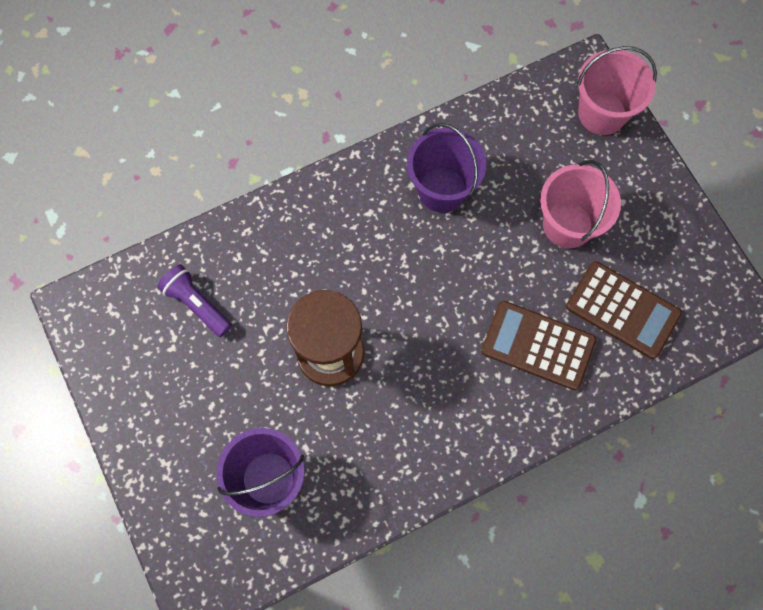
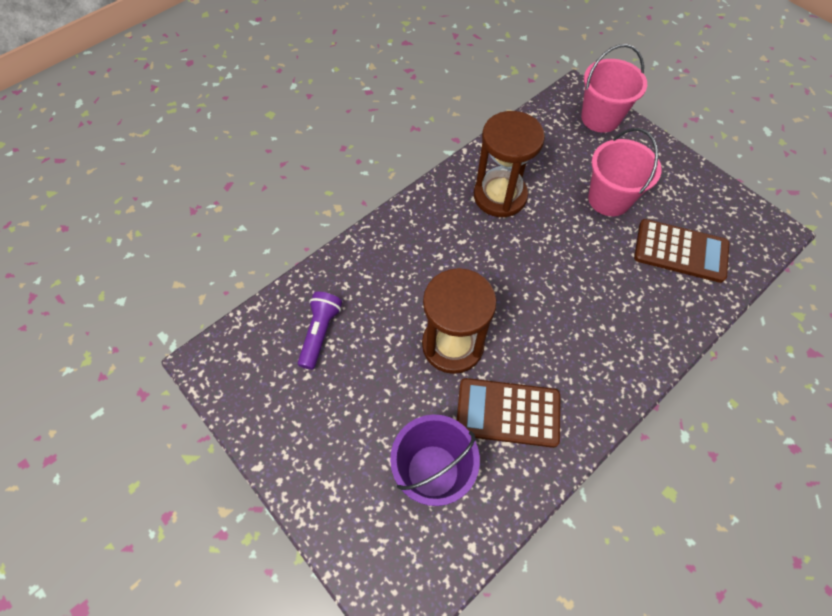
camera: 15 degrees left, 10 degrees down
purple flashlight [157,264,232,337] -> purple flashlight turned 75 degrees clockwise [298,292,342,370]
purple bucket [407,123,486,213] -> brown hourglass [474,111,545,217]
brown calculator [481,301,596,390] -> brown calculator moved to [457,378,560,448]

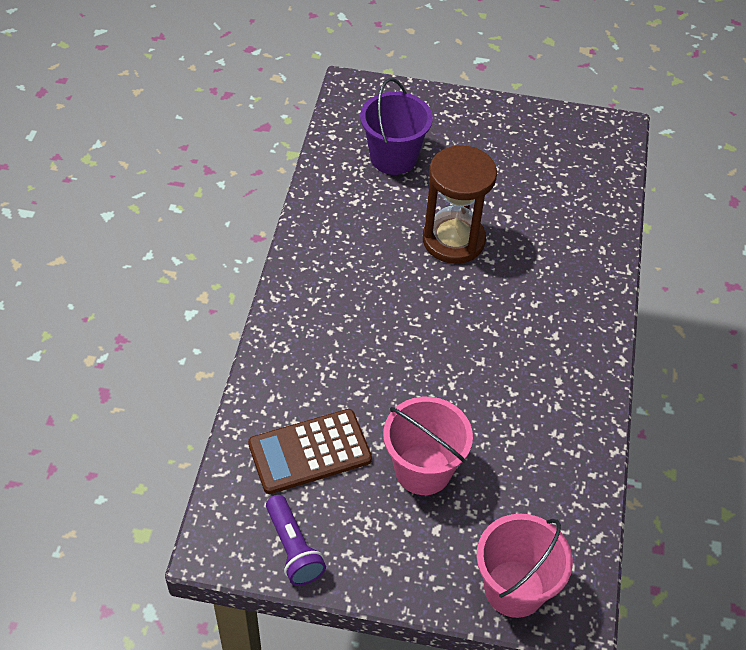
camera: 140 degrees right, 10 degrees down
purple flashlight [298,292,342,370] -> purple flashlight moved to [266,495,326,586]
brown calculator [457,378,560,448] -> none
brown hourglass [474,111,545,217] -> none

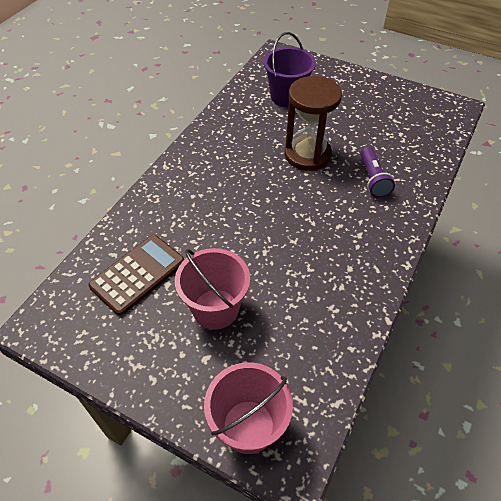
camera: 20 degrees right, 0 degrees up
brown calculator [248,409,372,494] -> brown calculator turned 135 degrees clockwise [88,235,185,316]
purple flashlight [266,495,326,586] -> purple flashlight moved to [360,147,395,198]

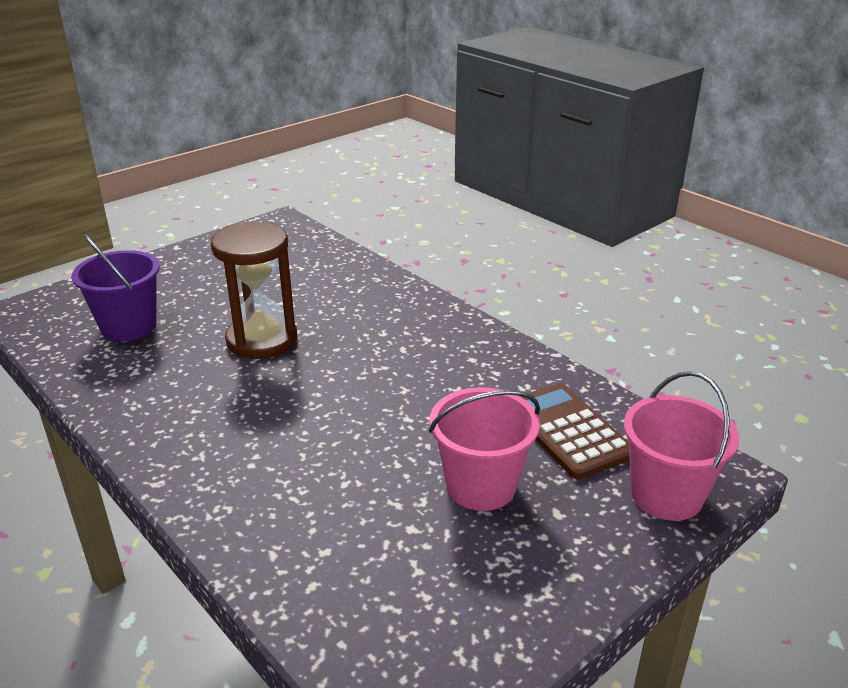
camera: 70 degrees left, 20 degrees down
brown calculator [88,235,185,316] -> brown calculator moved to [520,383,630,480]
purple flashlight [360,147,395,198] -> none

